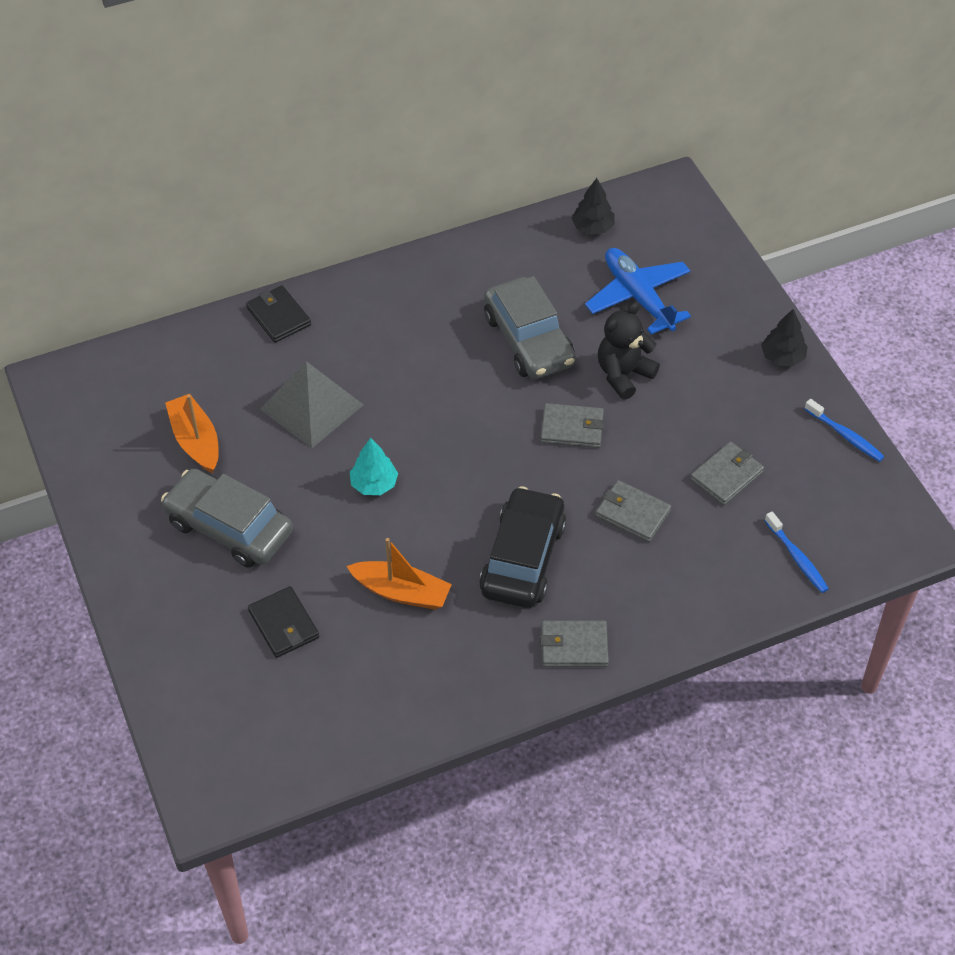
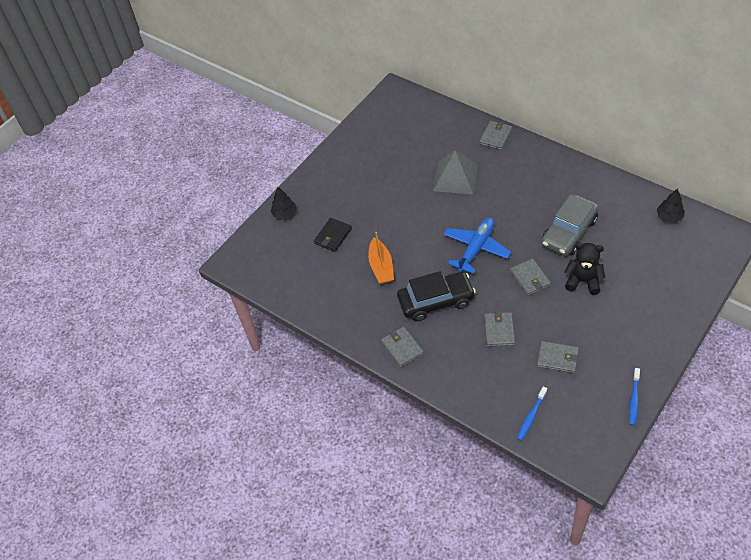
camera: 65 degrees right, 0 degrees up
grey car [161,468,293,568] -> none
orange boat [165,394,219,473] -> none
black wallet [246,285,311,343] -> grey wallet [479,121,512,150]
turquoise tree [350,438,398,495] -> none
blue plane [585,248,691,335] -> blue plane moved to [443,218,511,274]
black tree [761,309,808,366] -> black tree moved to [271,187,296,219]

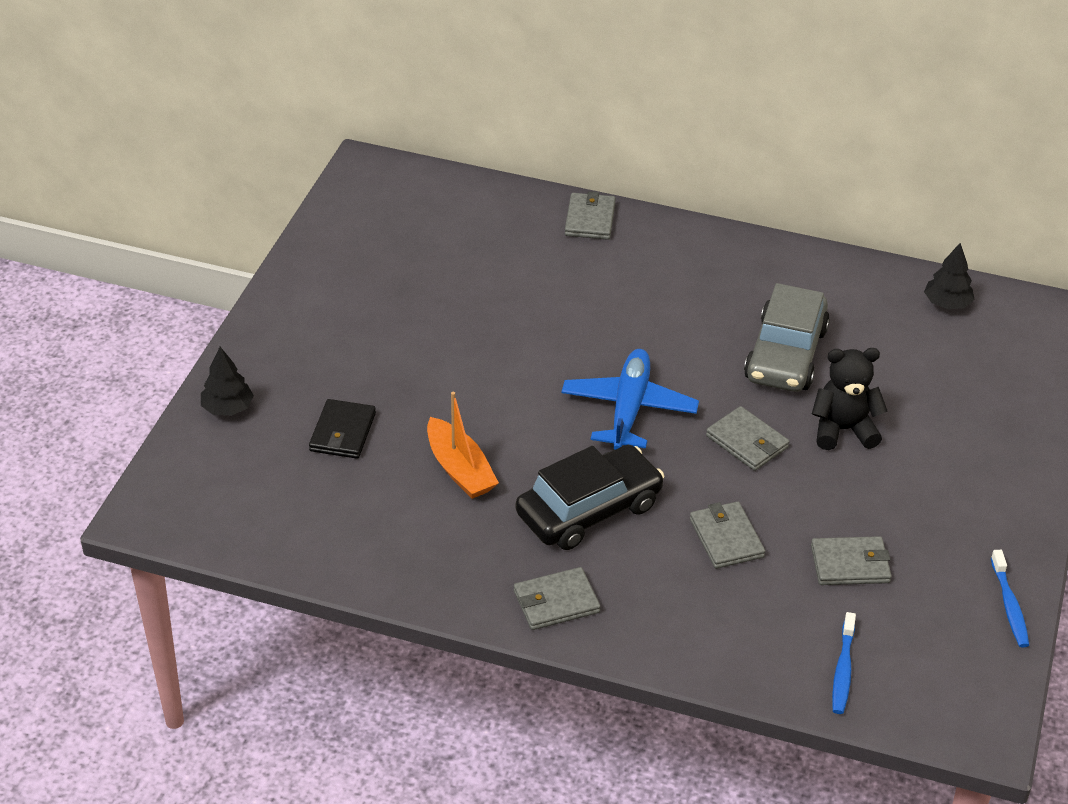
camera: 25 degrees left, 10 degrees down
grey wallet [381,327,424,367] -> grey wallet turned 60 degrees counterclockwise [514,567,600,630]
grey pyramid [433,151,478,194] -> none

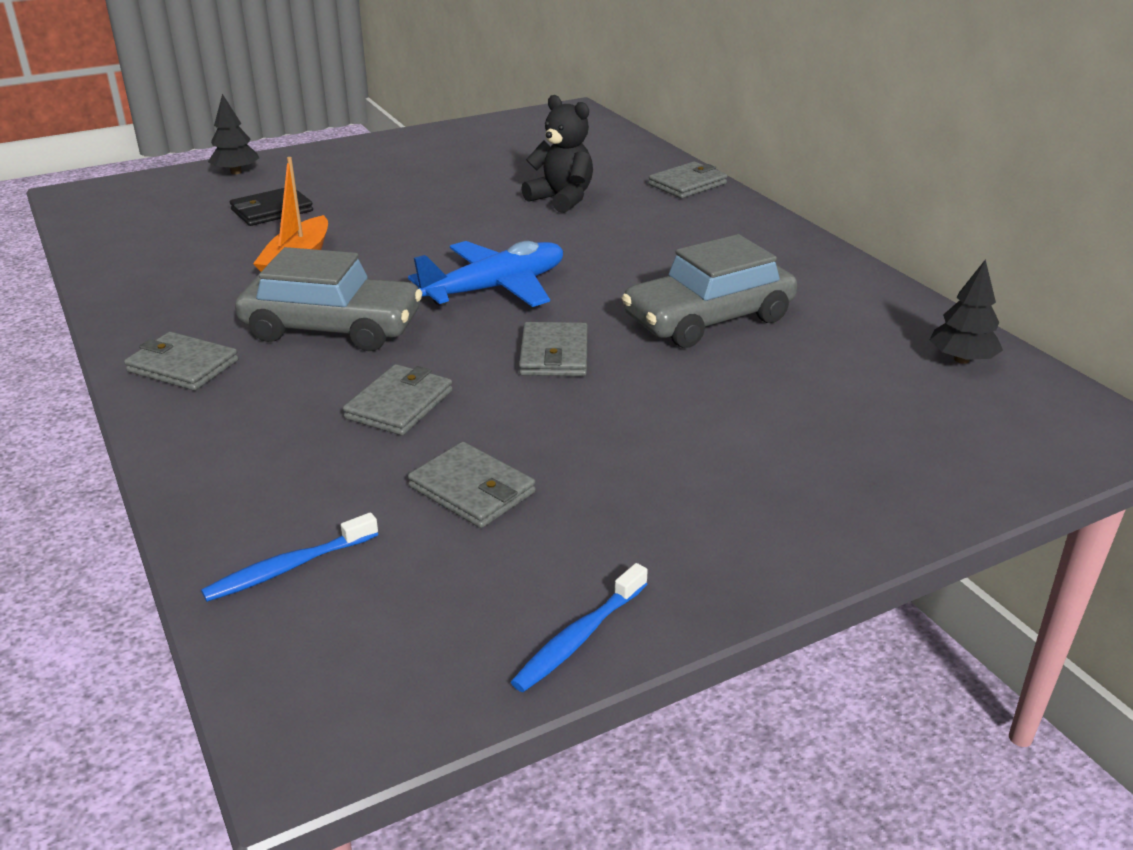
camera: 45 degrees right, 10 degrees down
black car [516,445,664,550] -> grey car [235,247,422,351]
black teddy bear [812,348,887,450] -> black teddy bear moved to [521,95,593,213]

